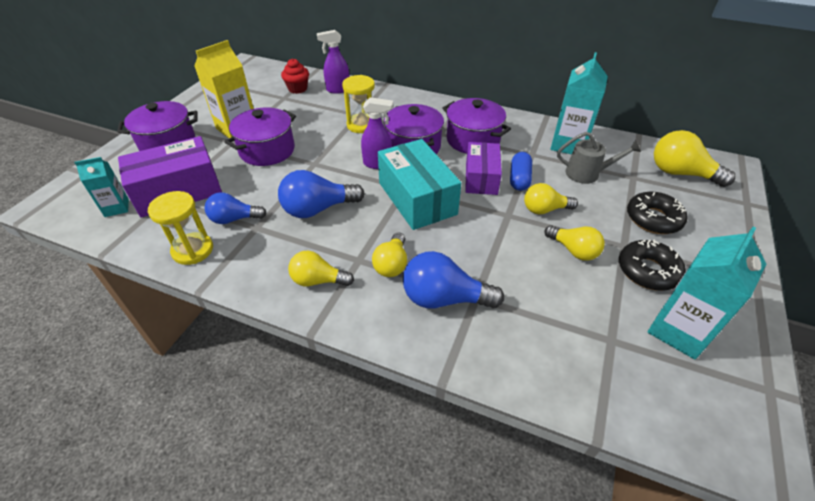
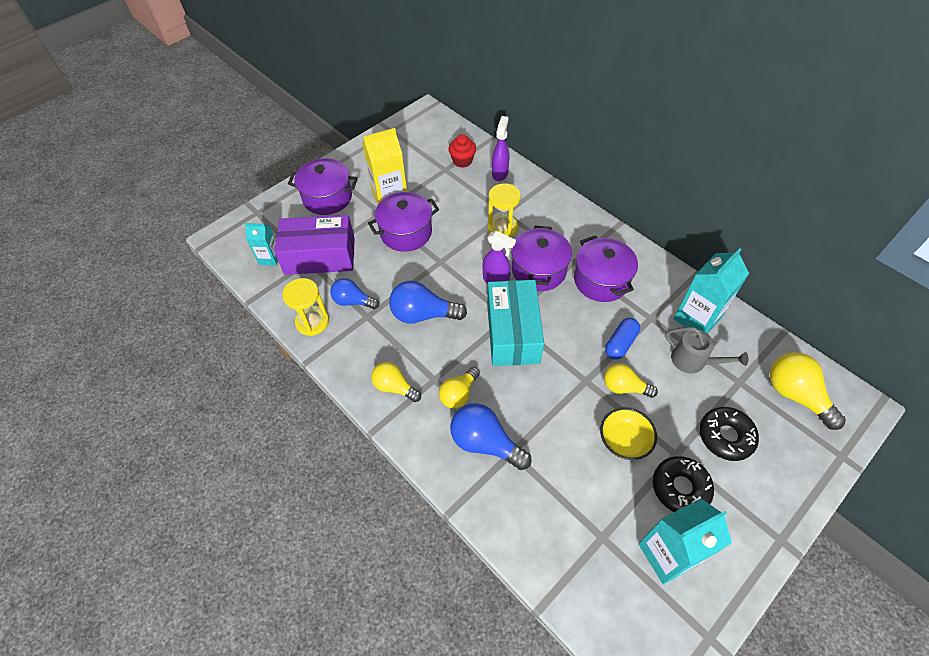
camera: 25 degrees right, 10 degrees up
purple spray bottle [317,30,350,94] -> purple spray bottle turned 90 degrees clockwise [492,116,509,181]
purple box [465,142,502,195] -> none
yellow light bulb [544,225,605,261] -> yellow bowl [600,407,657,460]

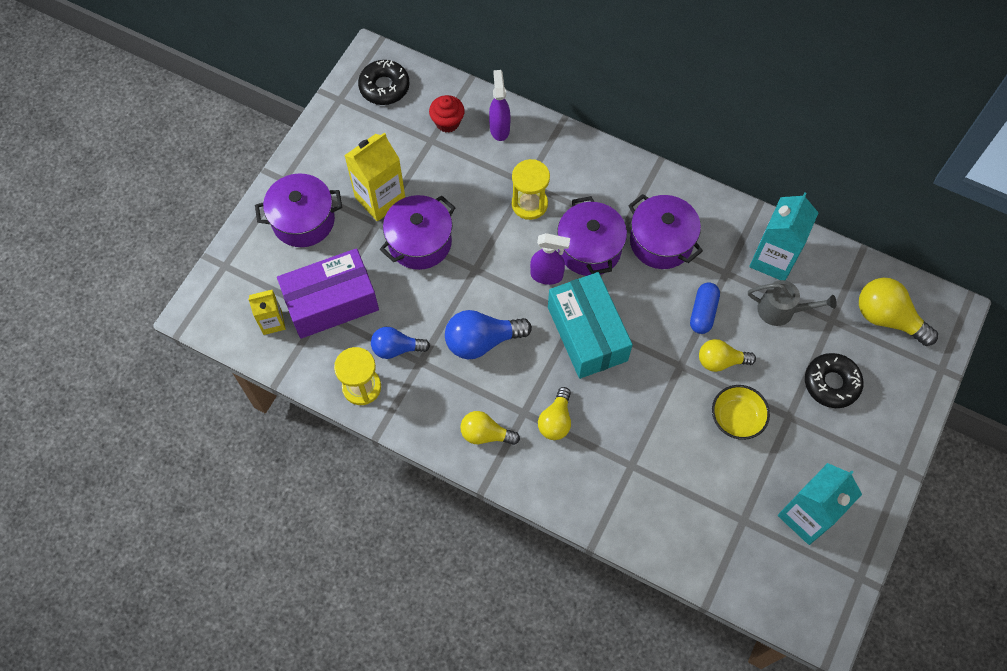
camera: 20 degrees left, 10 degrees up
turquoise carton [245,223,278,266] -> yellow carton [248,290,286,335]
blue light bulb [450,403,532,470] -> none
black donut [653,456,714,512] -> black donut moved to [358,60,410,105]

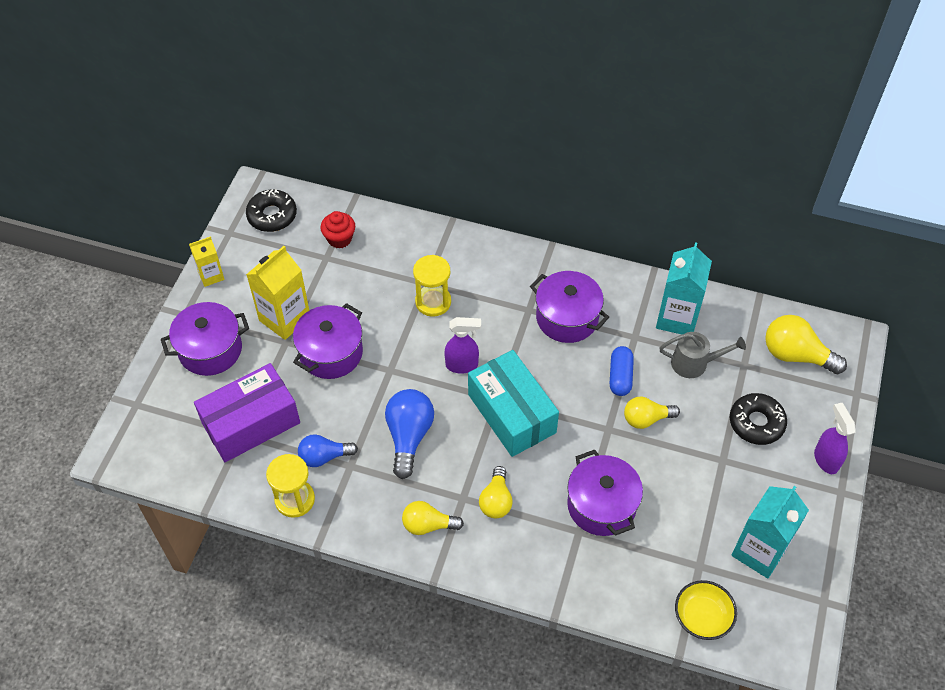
camera: 10 degrees left, 10 degrees down
yellow carton [248,290,286,335] -> yellow carton moved to [189,236,225,287]
blue light bulb [445,310,532,359] -> blue light bulb turned 120 degrees clockwise [385,389,434,479]
purple spray bottle [489,70,510,141] -> purple spray bottle moved to [814,403,856,474]
purple pot [557,196,627,276] -> purple pot moved to [567,450,643,536]
yellow bowl [712,385,770,440] -> yellow bowl moved to [675,580,737,640]

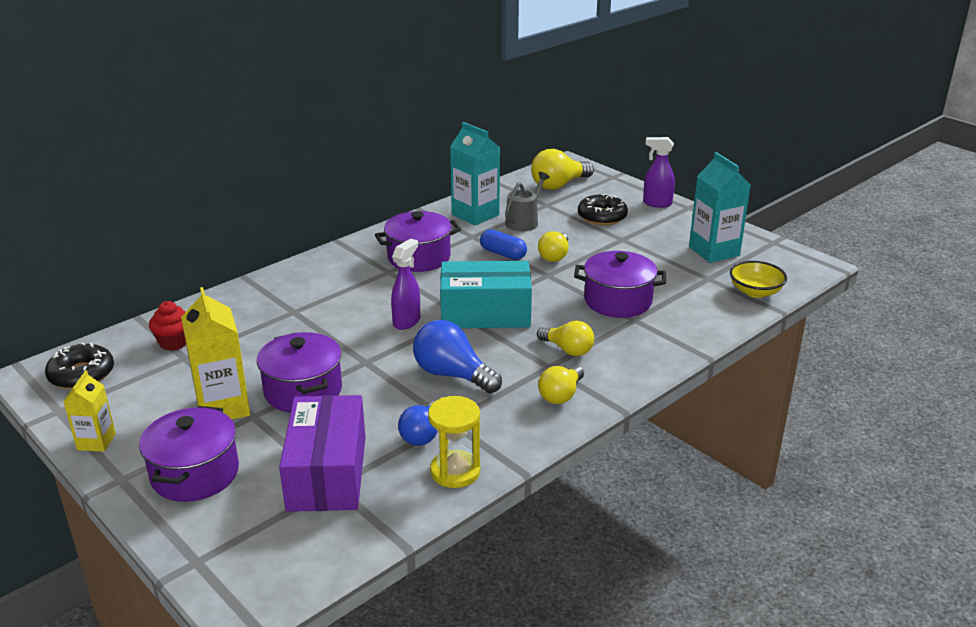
camera: 60 degrees left, 25 degrees down
yellow hourglass [413,255,451,317] -> none

